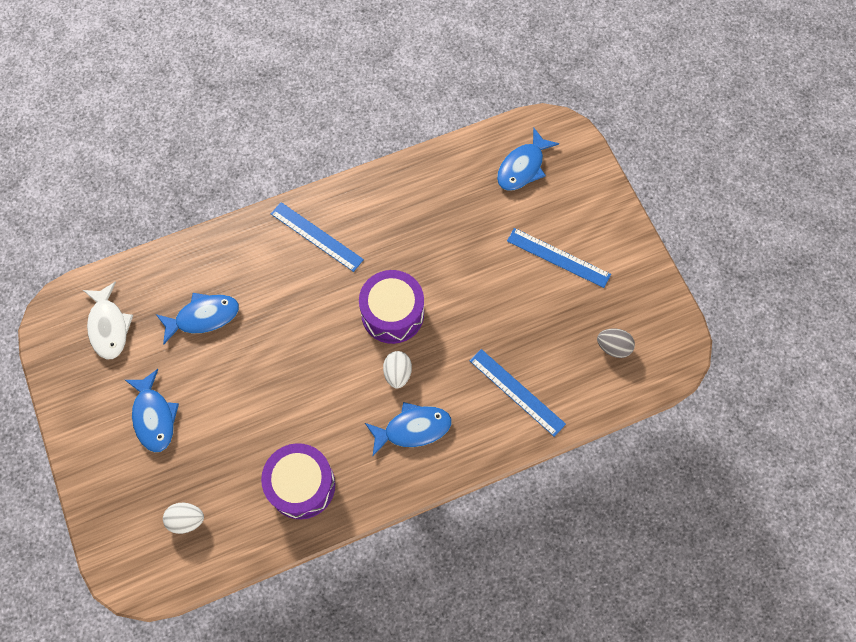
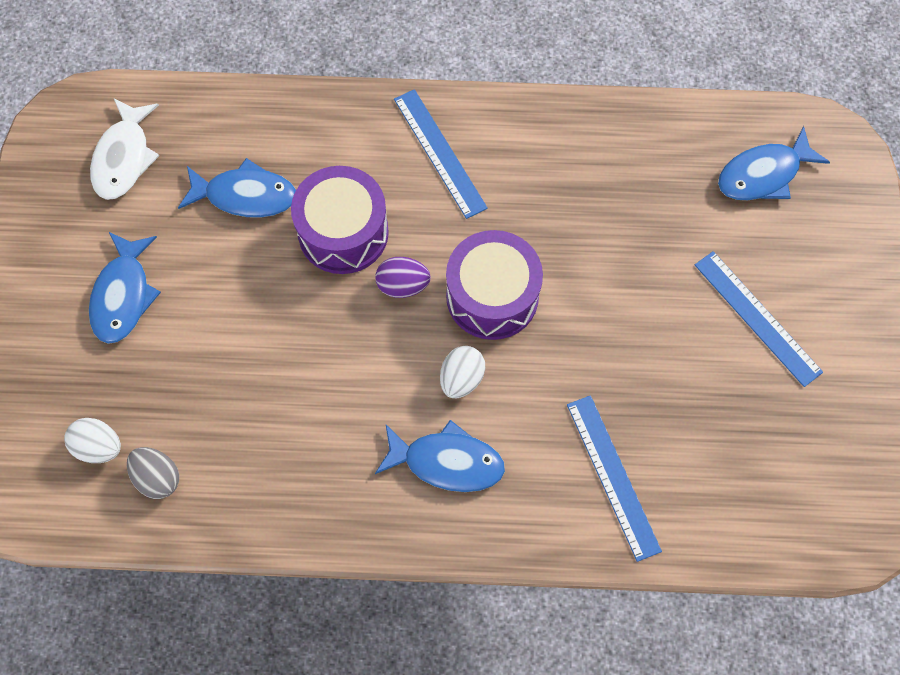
camera: 25 degrees right, 0 degrees up
purple drum [261,443,335,519] -> purple drum moved to [291,166,389,274]
grey egg [597,328,635,358] -> grey egg moved to [127,447,179,499]
none -> purple egg [375,257,431,298]

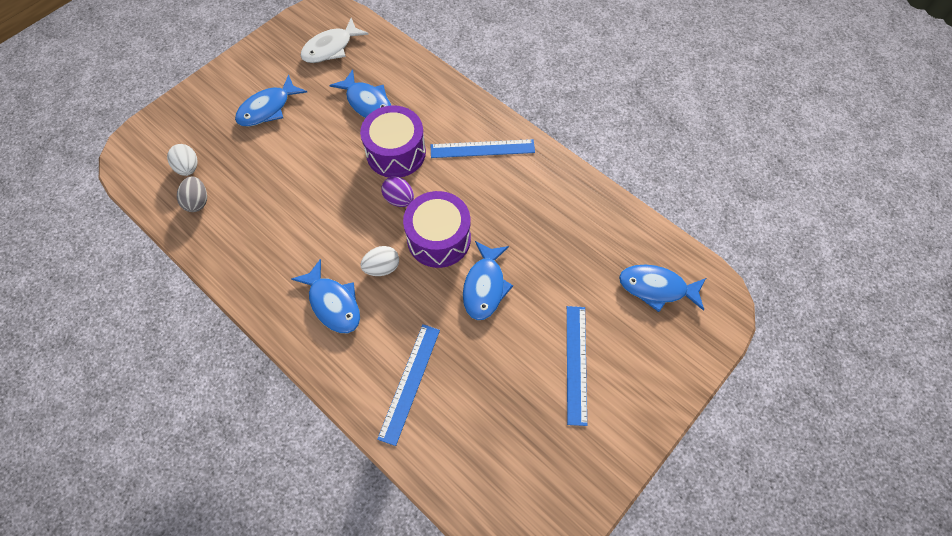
camera: 40 degrees right, 5 degrees down
blue ruler [394,89,488,219] -> blue ruler turned 75 degrees clockwise [431,139,535,158]
none -> blue fish [463,241,513,320]

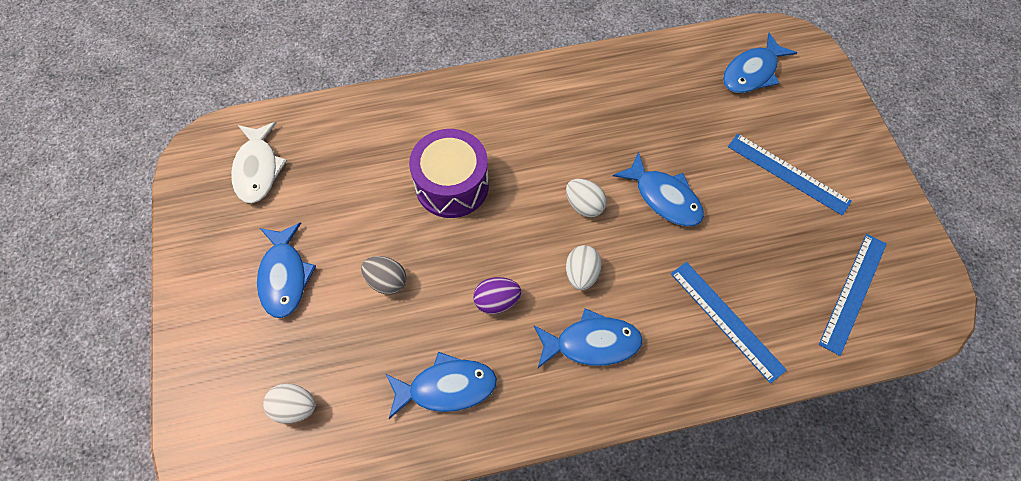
camera: 55 degrees left, 0 degrees up
grey egg [177,176,207,212] -> grey egg moved to [361,256,406,295]
blue fish [329,69,391,118] -> blue fish moved to [386,352,497,419]
purple egg [381,176,414,207] -> purple egg moved to [473,277,521,314]
purple drum [403,191,471,268] -> white egg [566,179,607,217]
blue ruler [431,139,535,158] -> blue ruler moved to [819,234,887,356]

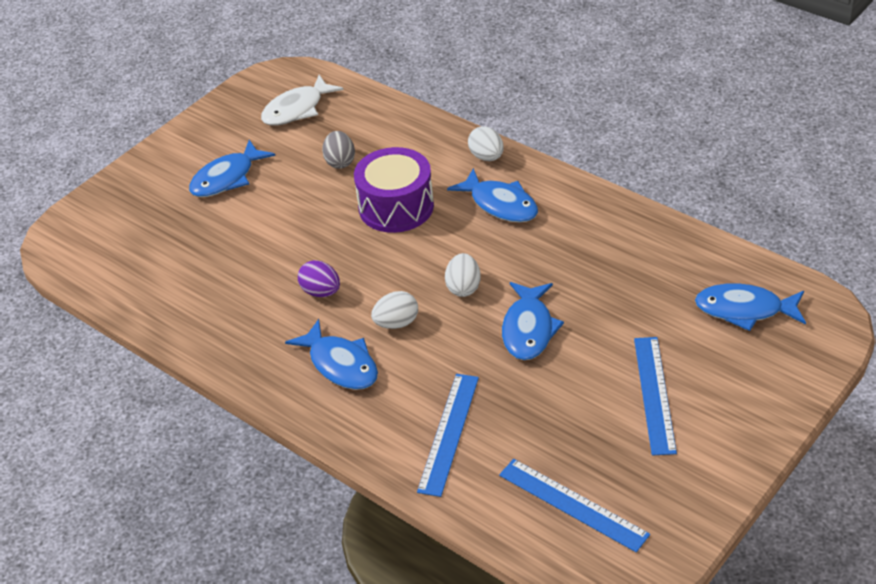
camera: 55 degrees right, 20 degrees down
white egg [263,384,316,424] -> white egg moved to [468,126,504,161]
grey egg [361,256,406,295] -> grey egg moved to [322,131,355,169]
blue fish [386,352,497,419] -> blue fish moved to [447,168,538,222]
blue ruler [819,234,887,356] -> blue ruler turned 45 degrees clockwise [499,459,650,552]

